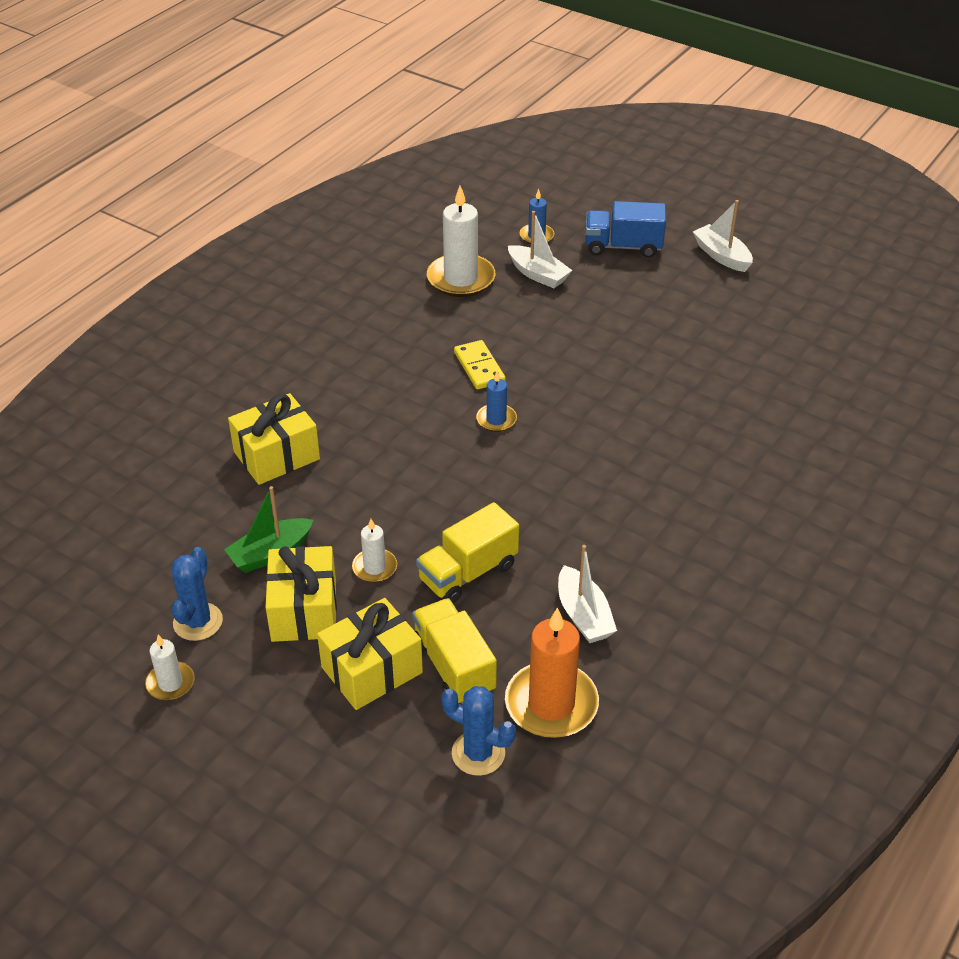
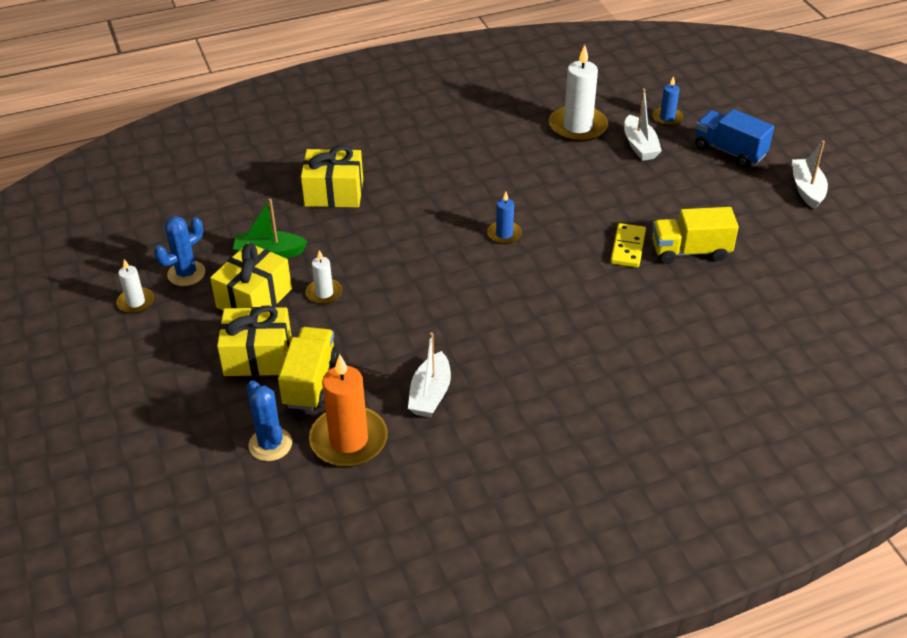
camera: 35 degrees right, 0 degrees up
yellow truck [416,502,519,603] -> yellow truck moved to [652,207,739,264]
yellow domino [454,340,506,389] -> yellow domino moved to [611,223,646,268]

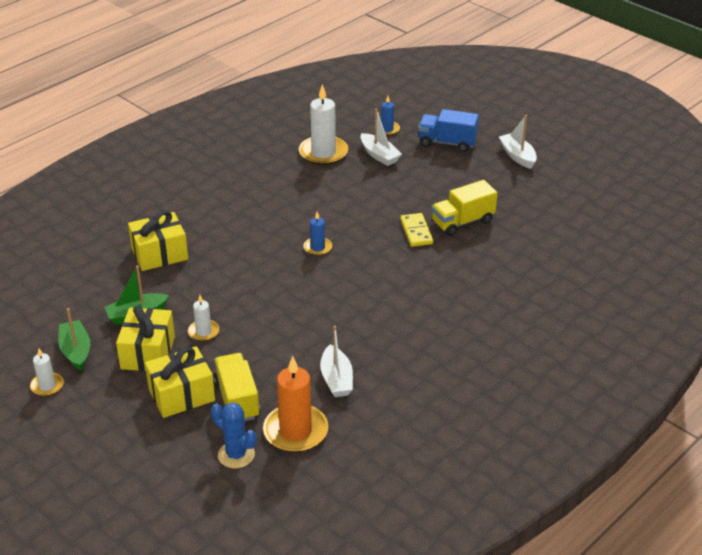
camera: 25 degrees left, 5 degrees down
blue cactus [154,216,205,286] -> green boat [58,308,90,371]

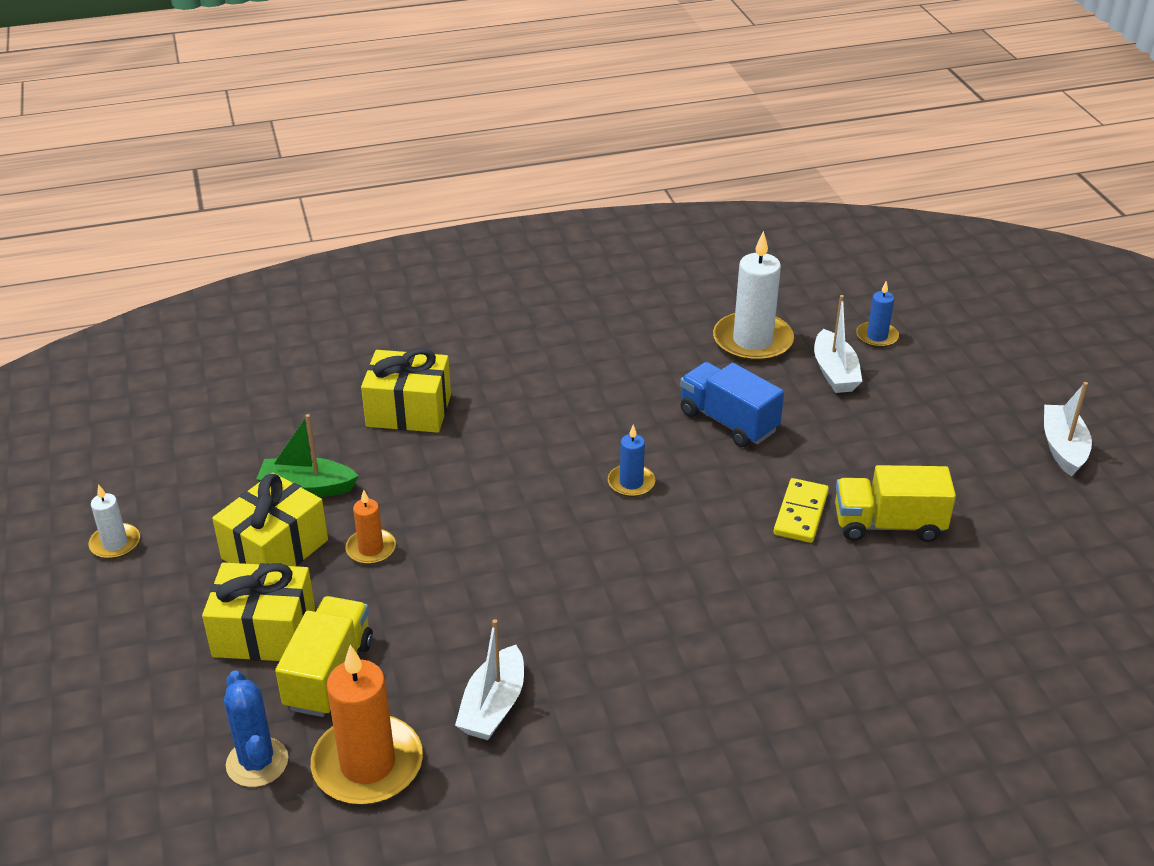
camera: 30 degrees right, 0 degrees up
green boat [58,308,90,371] -> none
white candle [188,295,219,341] -> orange candle [345,490,396,565]
blue truck [418,109,479,152] -> blue truck moved to [680,362,784,447]

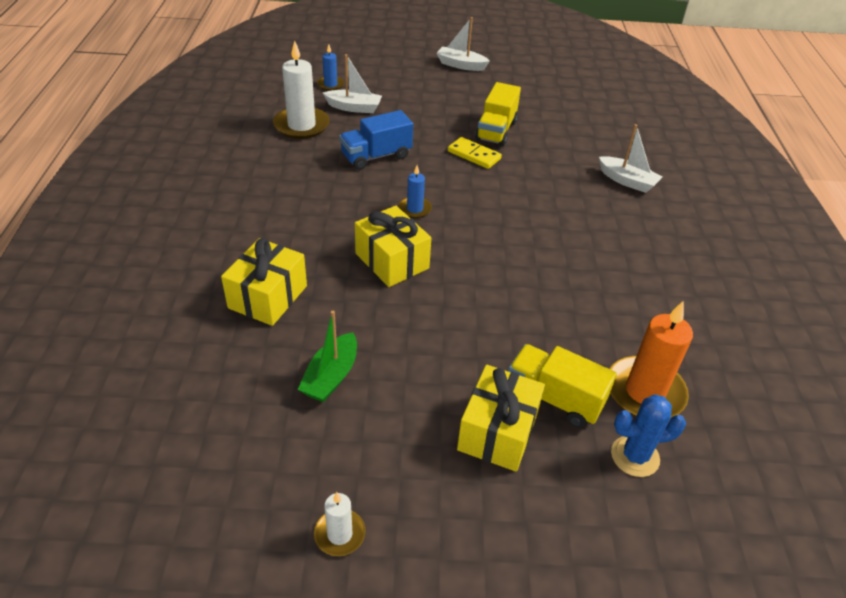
camera: 75 degrees left, 5 degrees up
yellow gift [212,473,328,566] -> yellow gift moved to [355,206,431,287]
orange candle [345,490,396,565] -> none
white boat [455,619,524,740] -> white boat moved to [599,124,662,193]

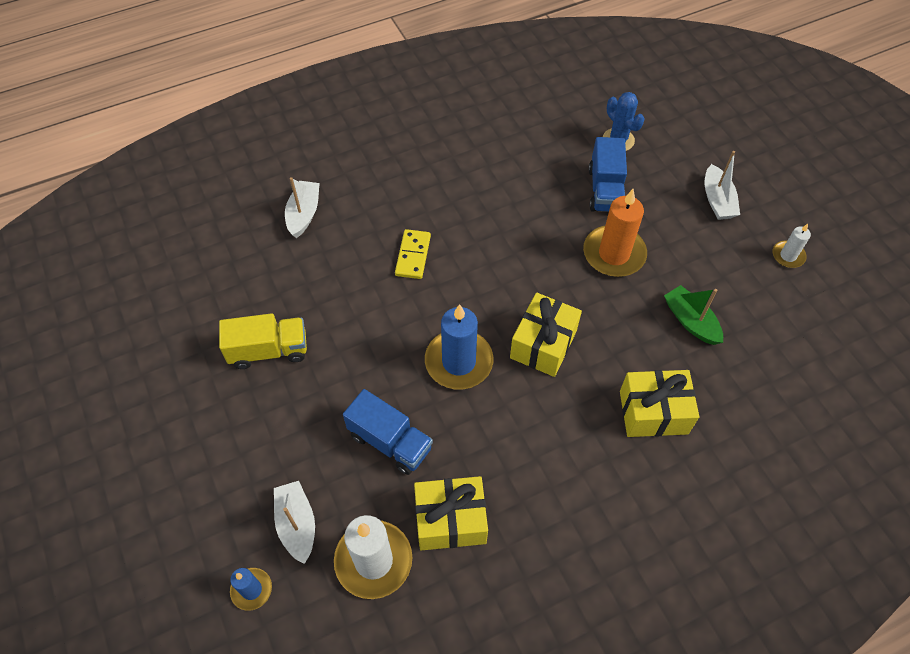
camera: 115 degrees left, 15 degrees up
green boat [298,311,357,402] -> green boat turned 120 degrees counterclockwise [664,285,723,345]
blue candle [398,165,432,218] -> blue candle [425,304,493,390], size x1.90
white boat [436,17,490,71] -> white boat moved to [705,151,740,220]
yellow domino [448,137,502,169] -> yellow domino moved to [395,229,431,279]
yellow gift [457,365,545,472] -> yellow gift moved to [414,476,488,551]
yellow truck [508,344,617,428] -> blue truck [589,137,627,212]
orange candle [609,301,693,418] -> orange candle moved to [583,189,647,277]

